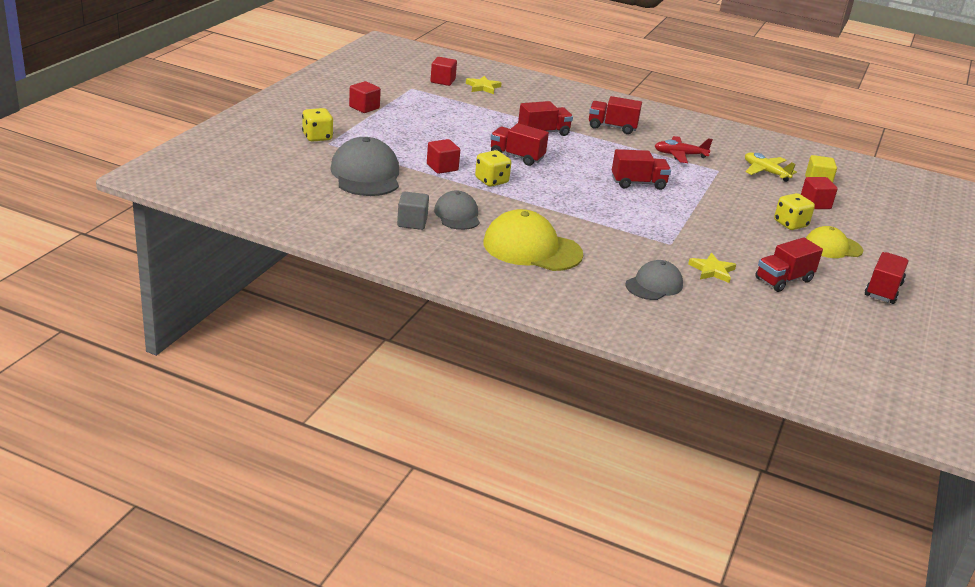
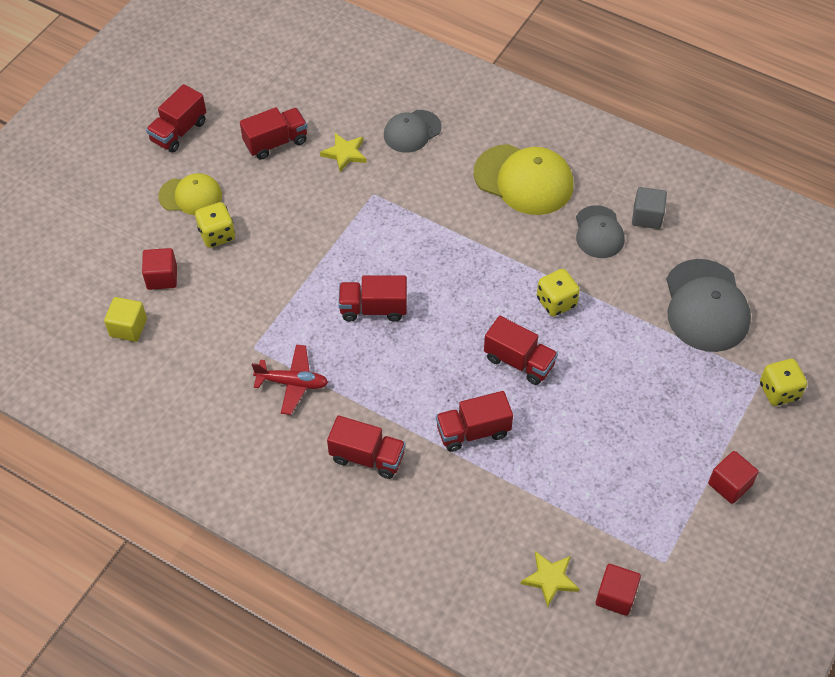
camera: 170 degrees left, 25 degrees up
red cube [427,139,460,174] -> none
yellow plane [745,152,797,182] -> none

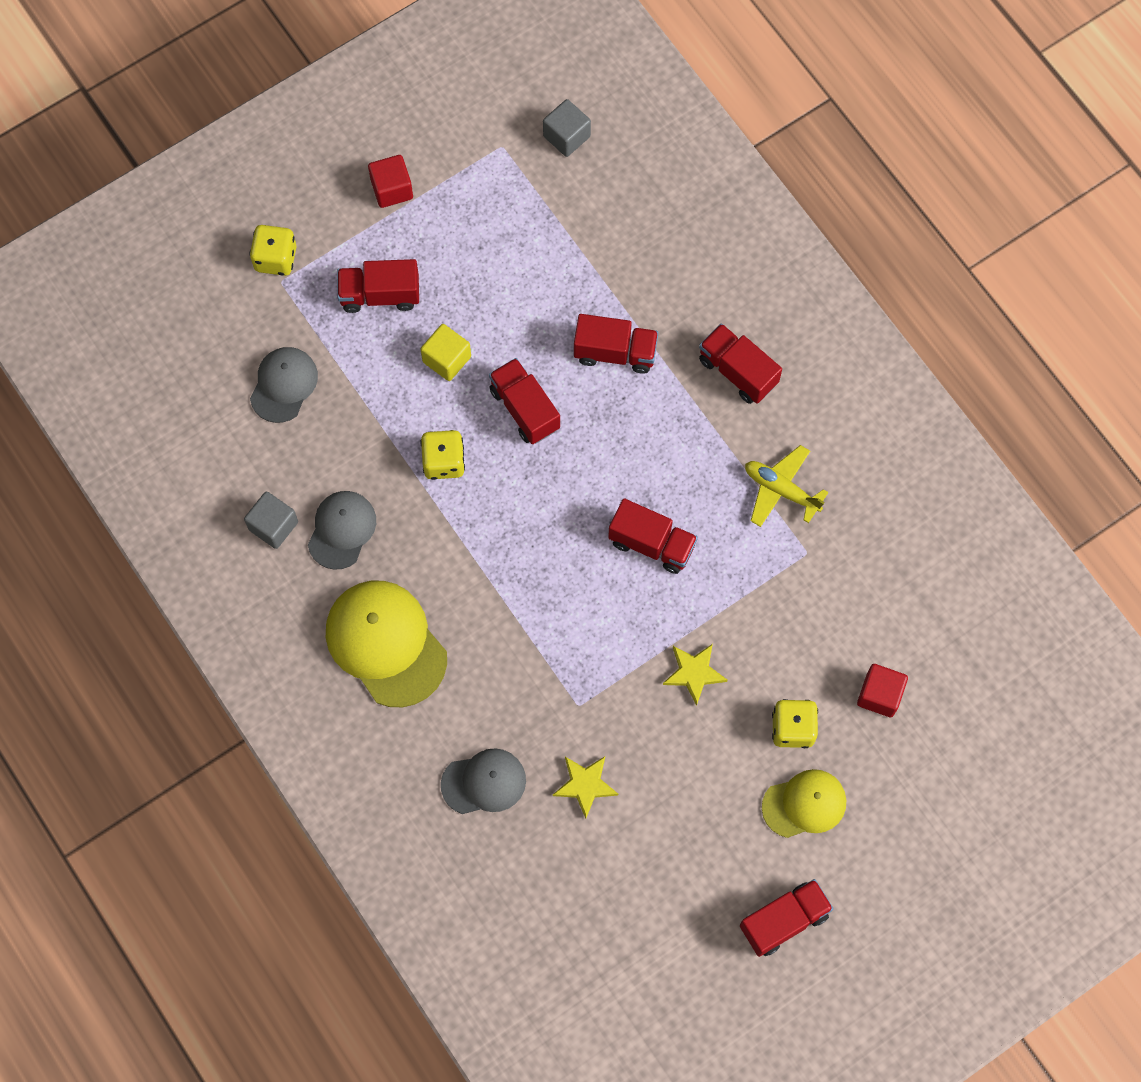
camera: 155 degrees left, 15 degrees up
yellow cube [104,297,147,342] -> yellow cube moved to [421,324,471,381]
yellow cap [158,173,222,215] -> yellow cap turned 135 degrees clockwise [762,769,846,838]
red truck [240,107,308,160] -> red truck moved to [337,259,419,313]
red plane [252,344,328,415] -> yellow plane [745,445,828,527]
yellow star [521,551,579,607] -> yellow star moved to [663,644,727,706]
red cube [595,564,641,616] -> grey cube [543,99,591,157]
grey cap [666,259,751,352] -> grey cap [250,347,318,423], size x0.61

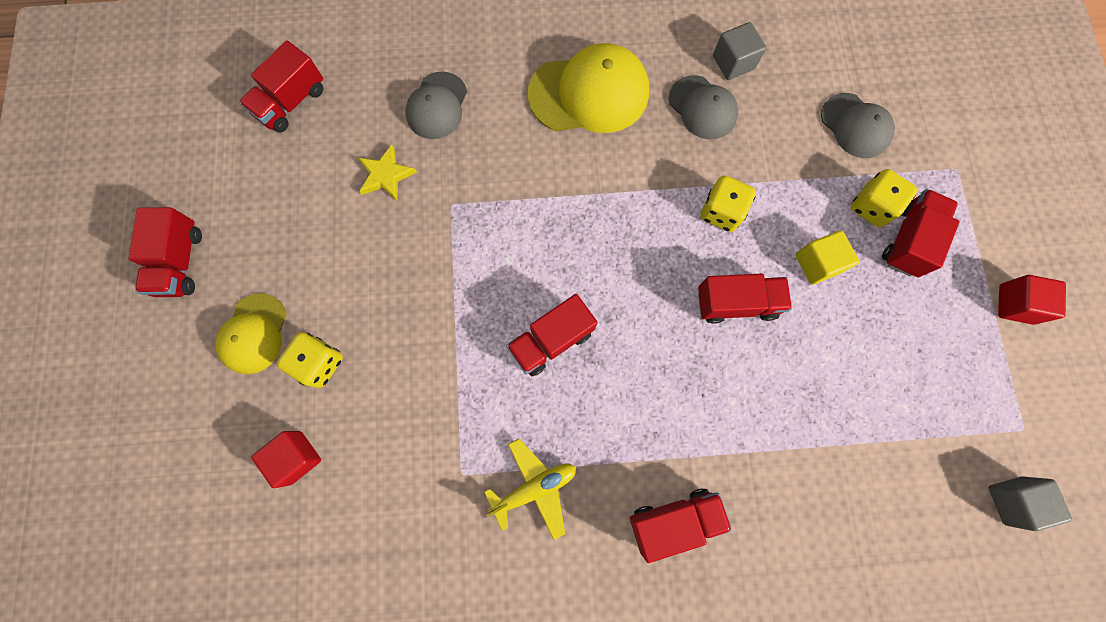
camera: 120 degrees right, 5 degrees up
yellow dice [249,225,296,276] -> yellow dice moved to [851,169,917,227]
red truck [574,314,658,374] -> red truck moved to [239,40,323,133]
yellow star [663,644,727,706] -> none

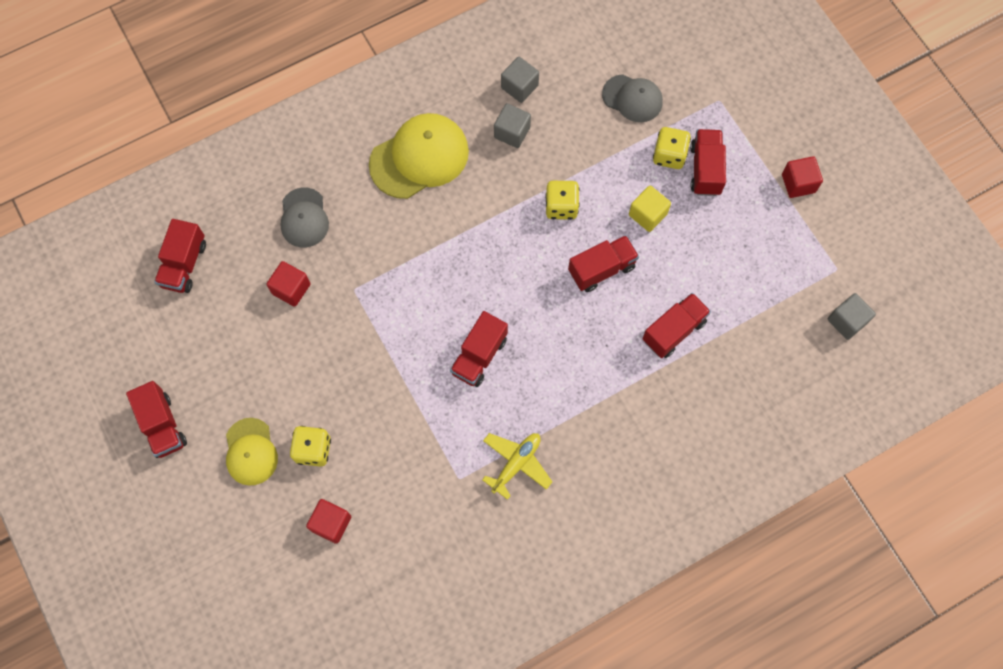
camera: 25 degrees left, 5 degrees down
yellow star [358,145,417,201] -> red cube [267,261,310,307]
red truck [630,489,732,563] -> red truck moved to [642,293,711,358]
grey cap [669,75,738,140] -> grey cube [494,103,531,148]

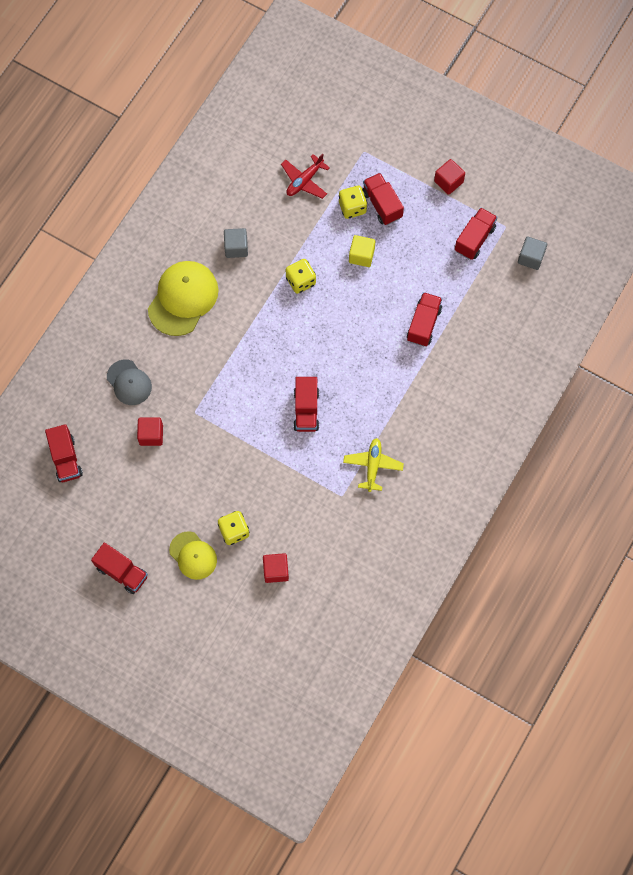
camera: 30 degrees left, 0 degrees up
grey cube [501,57,539,103] -> none
red truck [568,235,639,292] -> red truck moved to [455,207,497,260]
grey cap [602,74,663,122] -> red plane [281,153,330,199]

